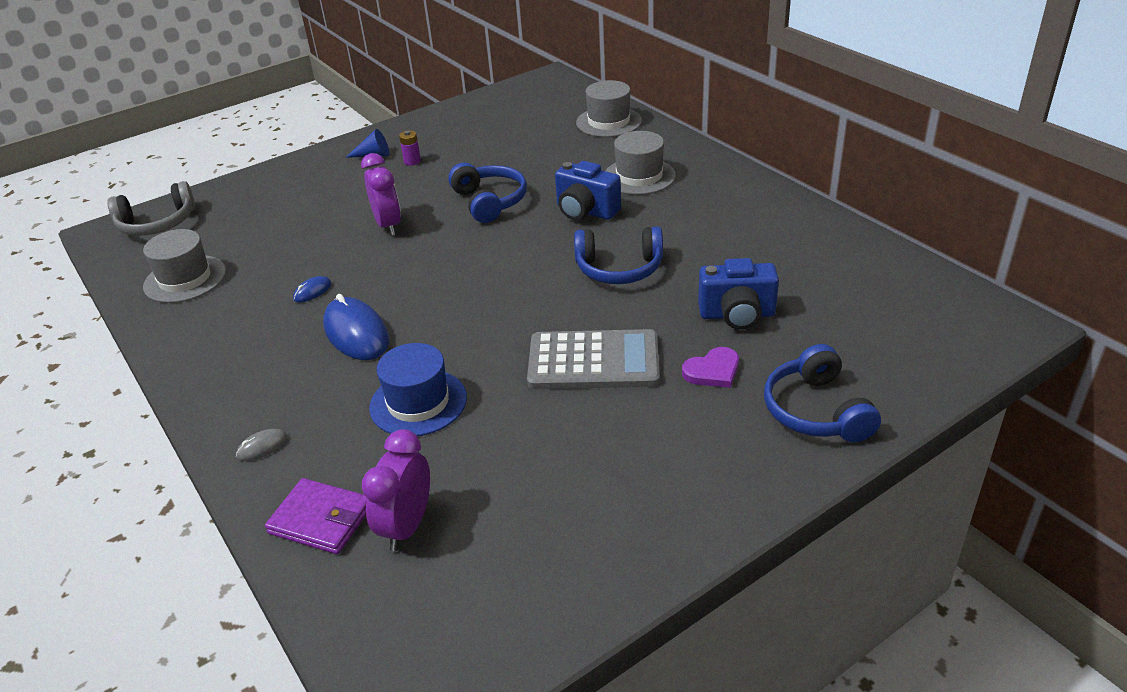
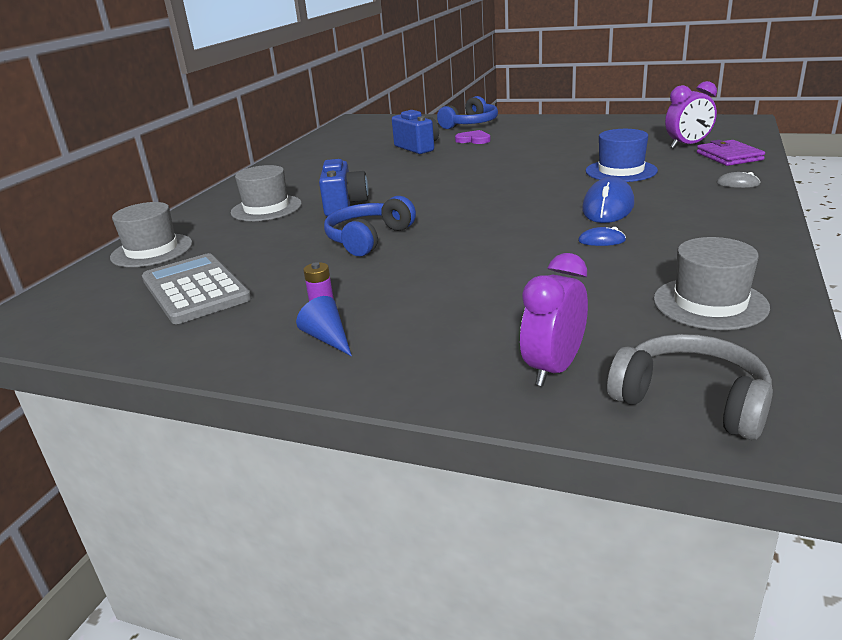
camera: 125 degrees left, 10 degrees down
purple clock [361,153,401,236] -> purple clock moved to [520,253,588,386]
grey calculator [527,329,660,389] -> grey calculator moved to [142,253,251,324]
blue headphones [574,226,663,284] -> none

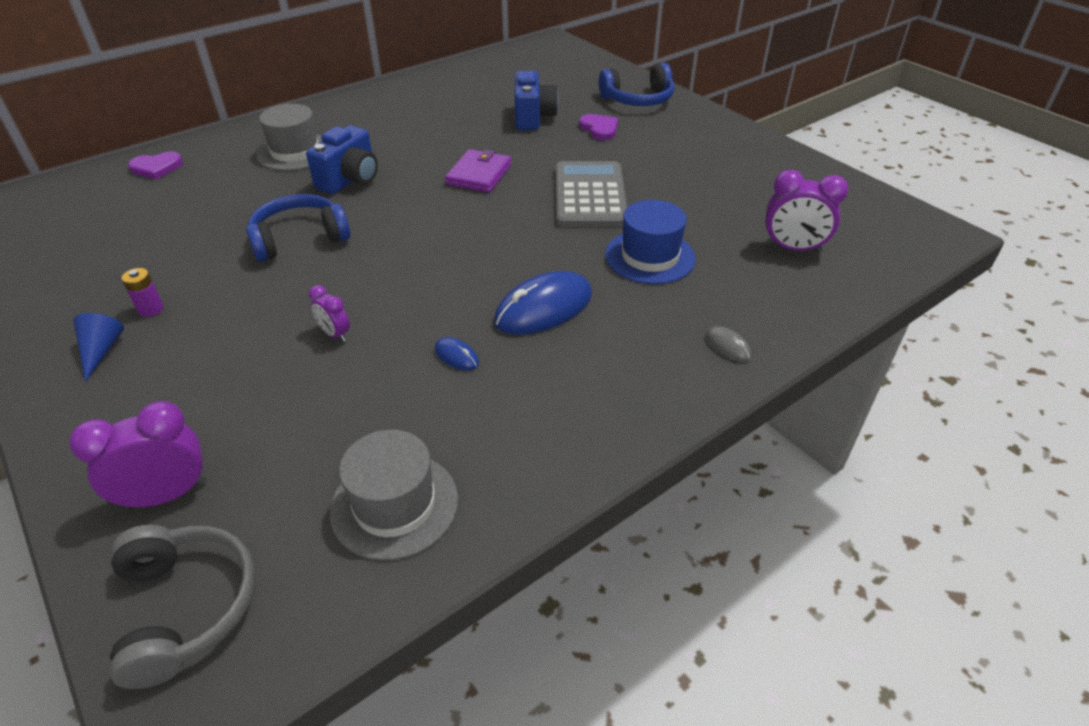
camera: 30 degrees right, 15 degrees up
grey hat [110,202,193,267] -> purple heart [128,152,183,180]
grey calculator [142,253,251,324] -> grey calculator moved to [556,161,627,227]
purple wallet [697,140,765,166] -> purple wallet moved to [445,149,511,193]
none -> purple clock [309,285,350,342]

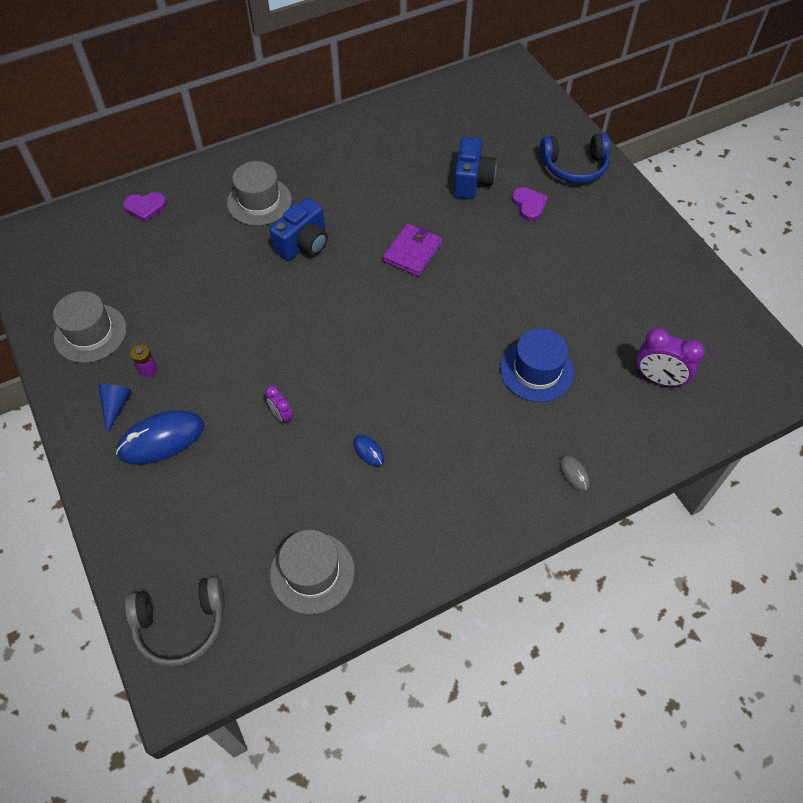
camera: 10 degrees right, 15 degrees up
purple clock [70,401,206,510] -> none
grey headphones [110,525,256,689] -> grey headphones turned 90 degrees clockwise [125,576,225,667]
blue headphones [246,194,350,262] -> none
blue mouse [494,271,592,334] -> blue mouse moved to [116,410,204,464]
grey calculator [556,161,627,227] -> none
none -> grey hat [53,291,127,363]

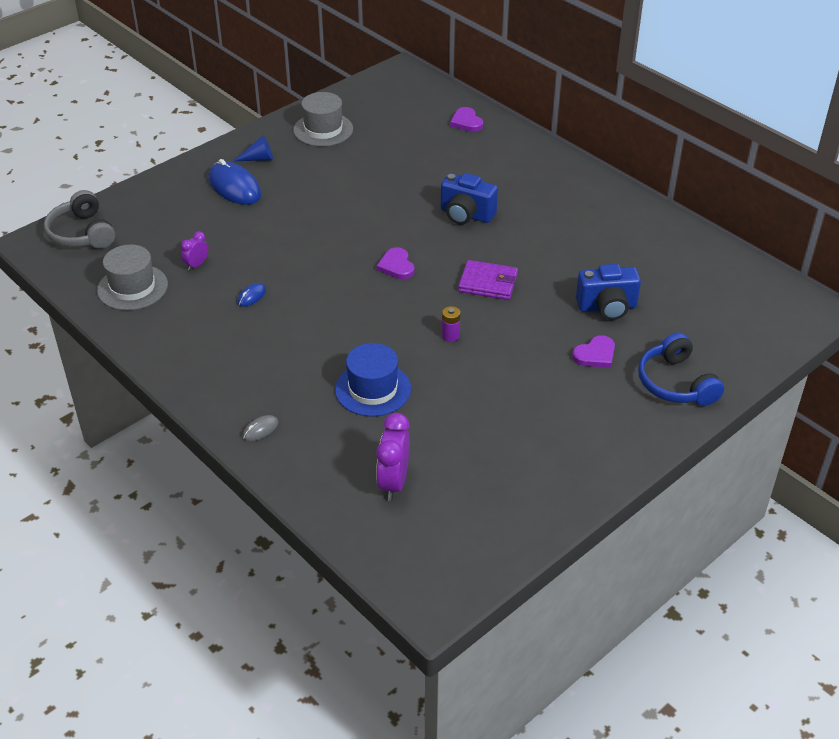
camera: 75 degrees right, 15 degrees down
purple battery [131,345,157,378] -> purple battery moved to [442,306,460,342]
grey hat [227,161,292,226] -> none
purple clock [265,386,293,425] -> purple clock moved to [181,231,208,271]
none -> purple heart [376,247,414,279]

